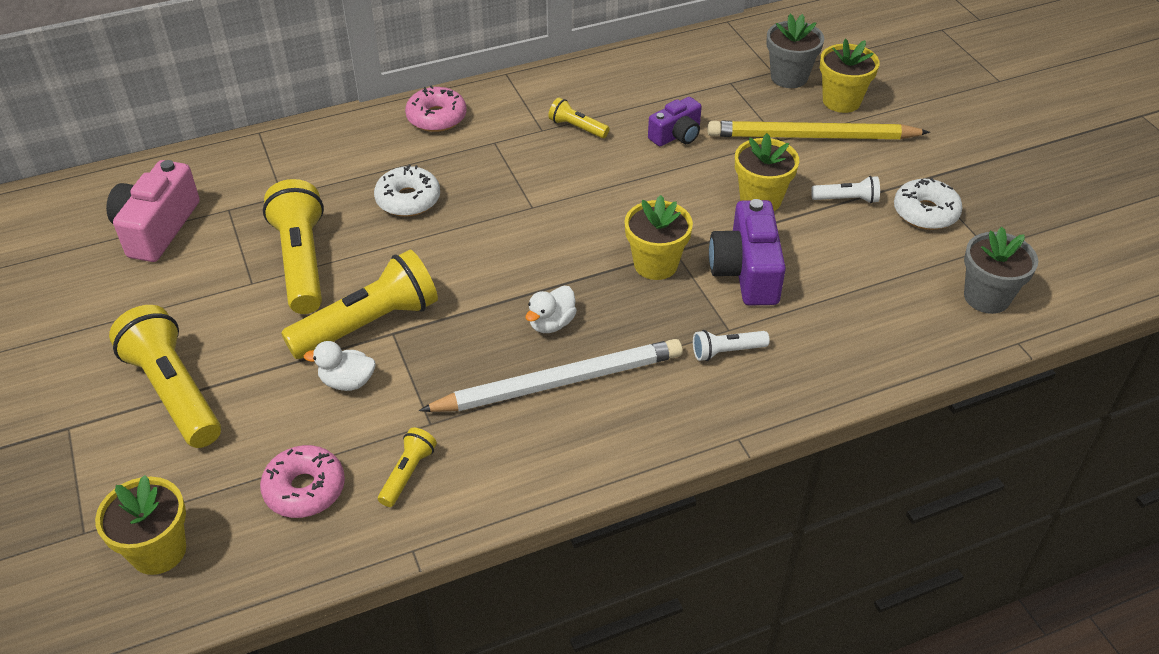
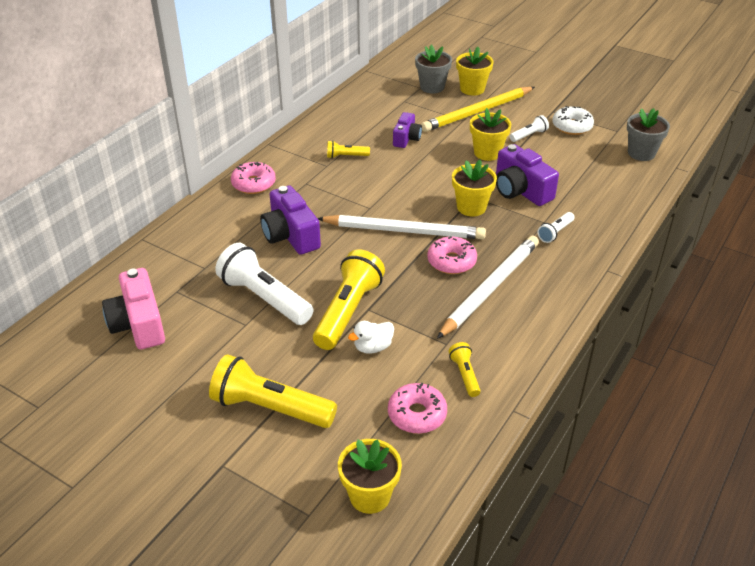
camera: 35 degrees left, 5 degrees down
yellow flashlight [263,179,324,314] -> white flashlight [215,243,313,325]
white donut [374,165,440,217] -> purple camera [260,185,321,255]
white duck [526,286,577,333] -> pink donut [427,236,477,274]
none -> white pencil [317,215,486,239]

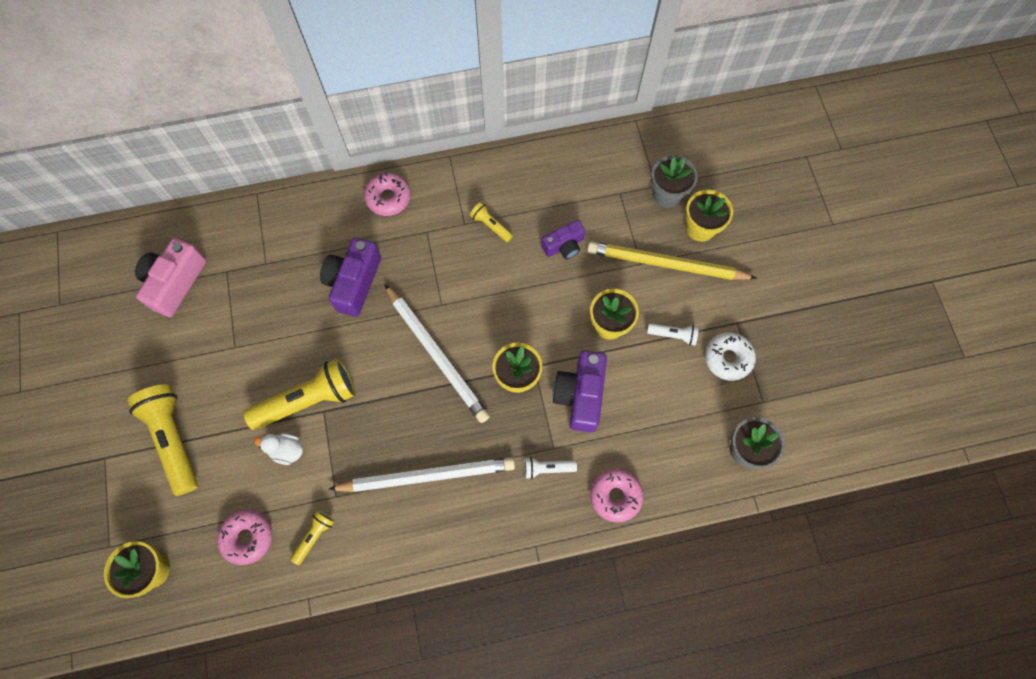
camera: 45 degrees right, 30 degrees up
white flashlight [215,243,313,325] -> none
pink donut [427,236,477,274] -> pink donut moved to [590,469,643,523]

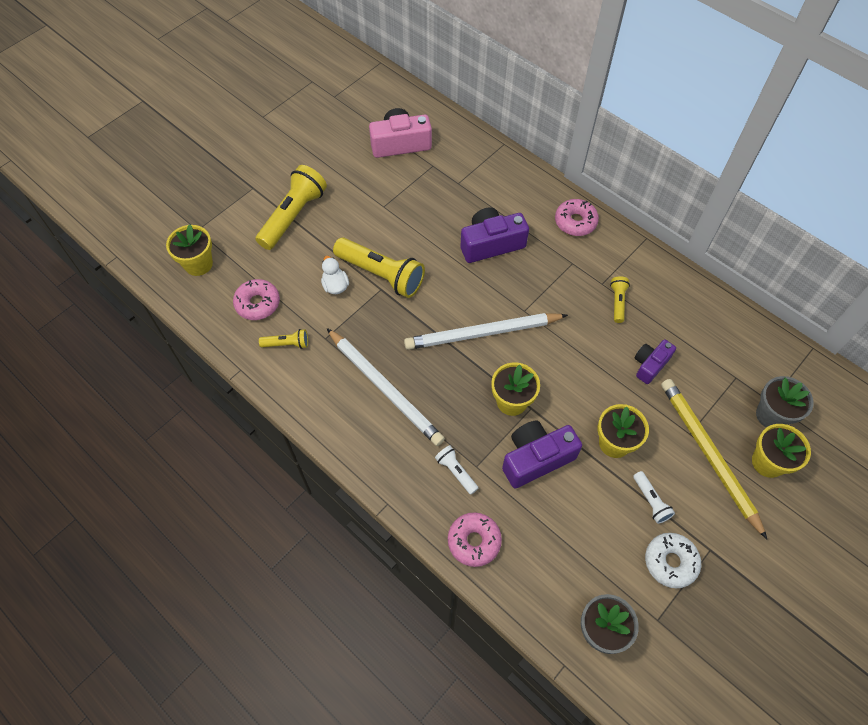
camera: 55 degrees right, 10 degrees down
white pencil [385,284,490,423] -> white pencil turned 60 degrees clockwise [404,313,568,350]
purple camera [541,220,585,259] -> purple camera turned 105 degrees clockwise [635,340,676,384]

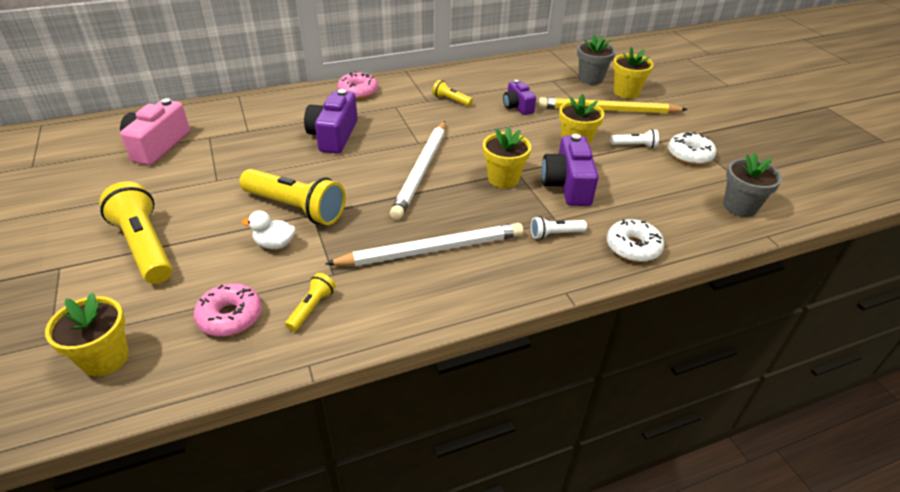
camera: 65 degrees left, 20 degrees down
yellow flashlight [333,238,425,298] -> yellow flashlight turned 60 degrees clockwise [240,169,346,225]
pink donut [448,512,502,567] -> white donut [607,219,664,262]

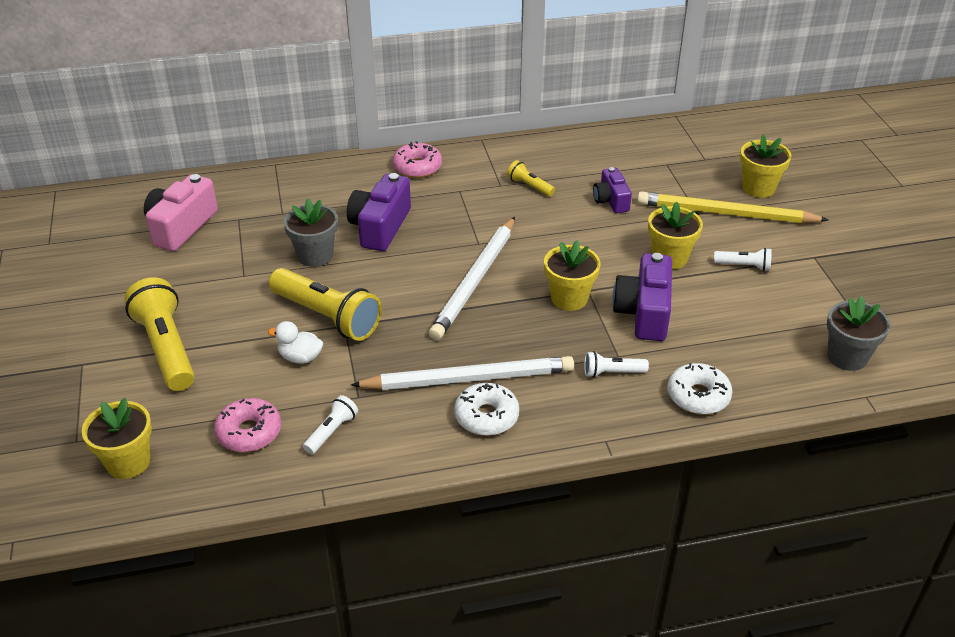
camera: 10 degrees right, 0 degrees up
yellow flashlight [285,273,336,332] -> white flashlight [303,395,358,454]
grey flower pot [577,34,616,85] -> grey flower pot moved to [284,198,338,267]
white donut [668,132,716,165] -> white donut moved to [454,383,519,436]

